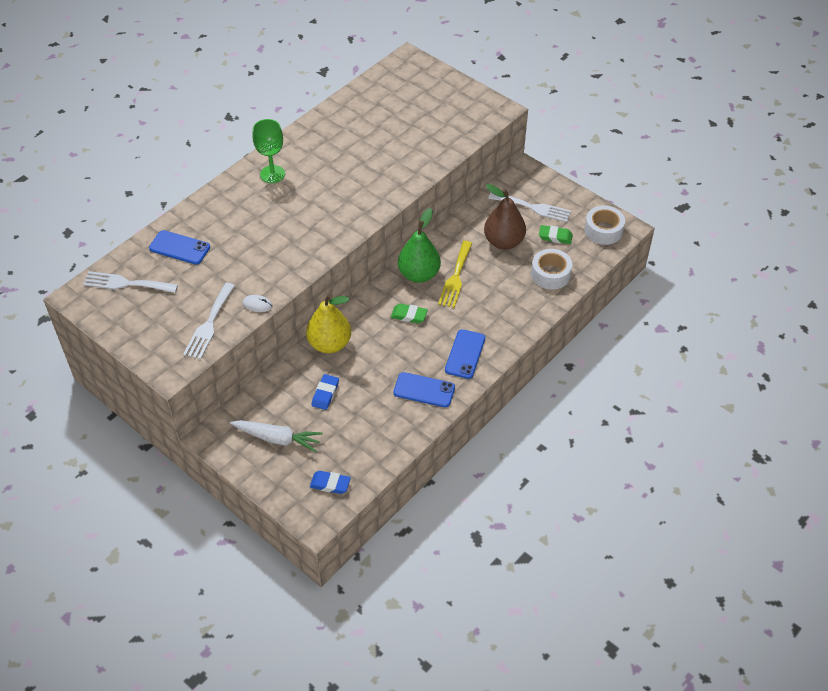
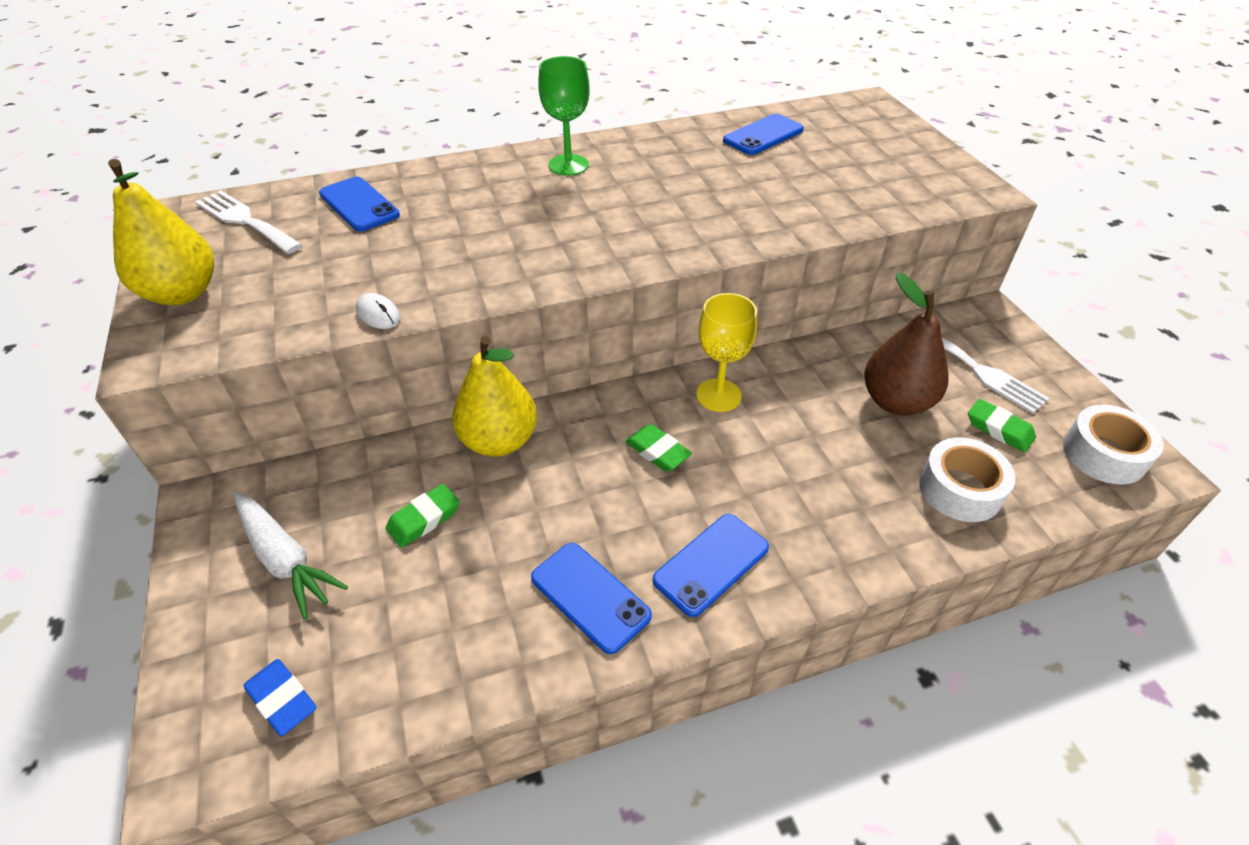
camera: 30 degrees right, 5 degrees down
white fork [183,283,235,359] -> none
blue eraser [312,374,339,410] -> green eraser [386,484,460,548]
green pear [398,208,441,283] -> yellow goblet [696,293,757,412]
yellow fork [438,241,472,308] -> none
none -> yellow pear [108,159,214,305]
none -> blue phone [723,114,804,155]

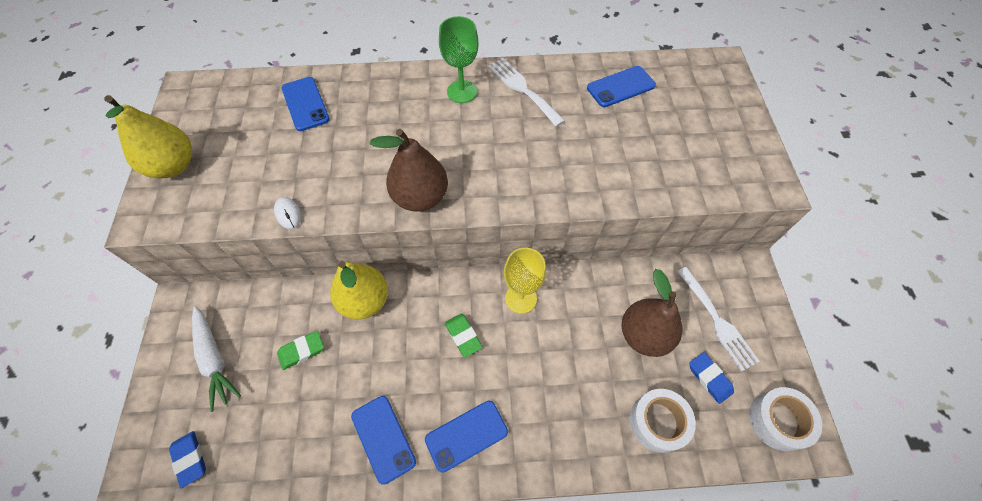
camera: 15 degrees right, 15 degrees up
white fork [195,190,302,254] -> white fork moved to [488,58,565,127]
green eraser [968,399,1036,452] -> blue eraser [689,352,734,404]
none -> brown pear [370,129,448,212]

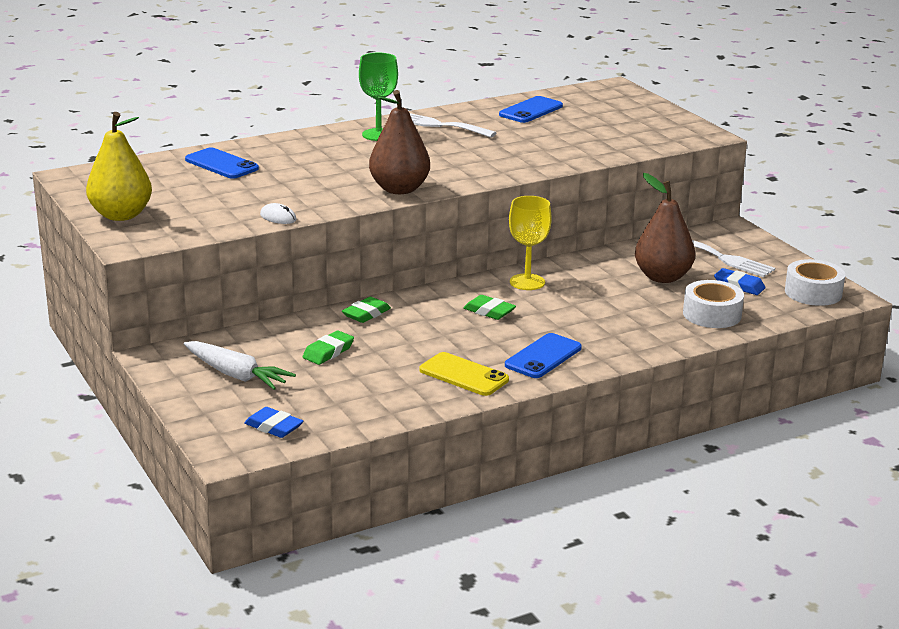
camera: 25 degrees left, 35 degrees down
yellow pear [330,261,388,319] -> green eraser [342,297,391,323]
blue phone [351,396,416,485] -> yellow phone [419,352,509,396]

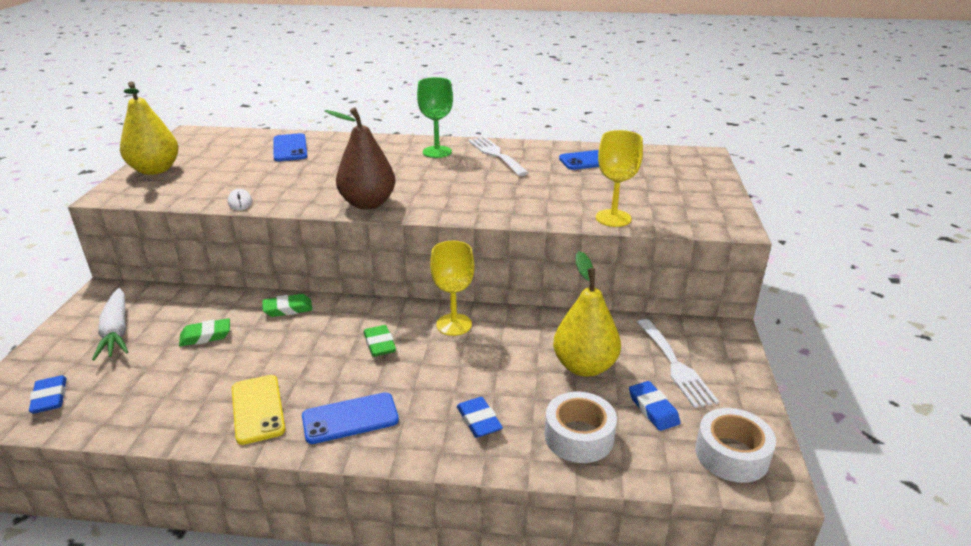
camera: 35 degrees right, 5 degrees up
brown pear [635,173,695,283] -> yellow pear [553,251,621,377]
none -> blue eraser [457,397,503,438]
none -> yellow goblet [596,130,643,227]

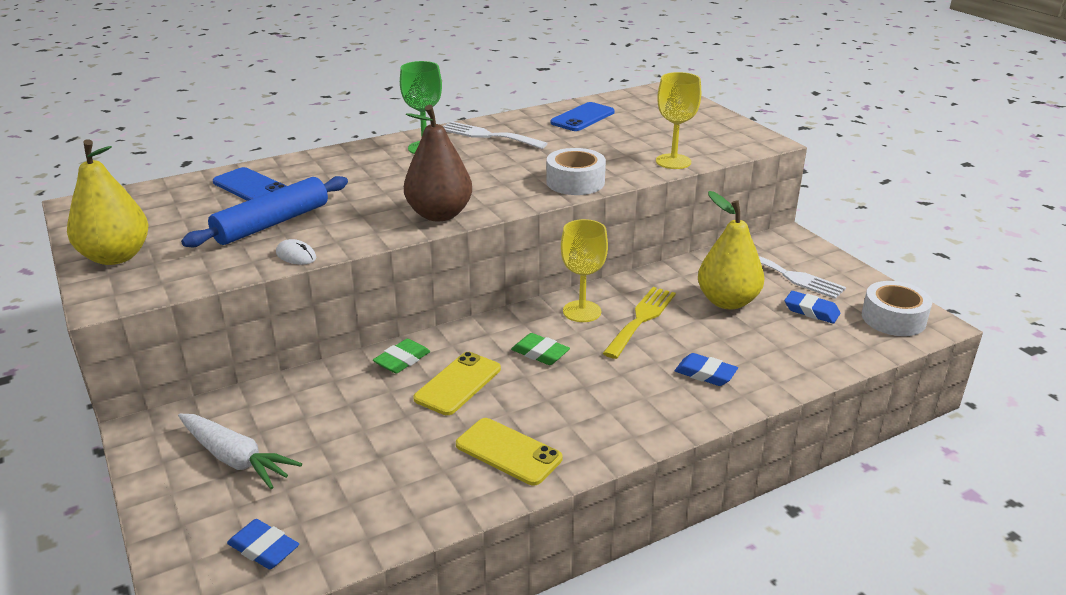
camera: 35 degrees left, 0 degrees up
green eraser [179,318,230,346] -> none
blue phone [302,392,399,444] -> none
white tape [545,392,617,463] -> white tape moved to [546,148,606,195]
none -> blue rolling pin [181,176,348,247]
none -> yellow phone [413,352,501,415]
none -> yellow fork [603,287,676,359]

